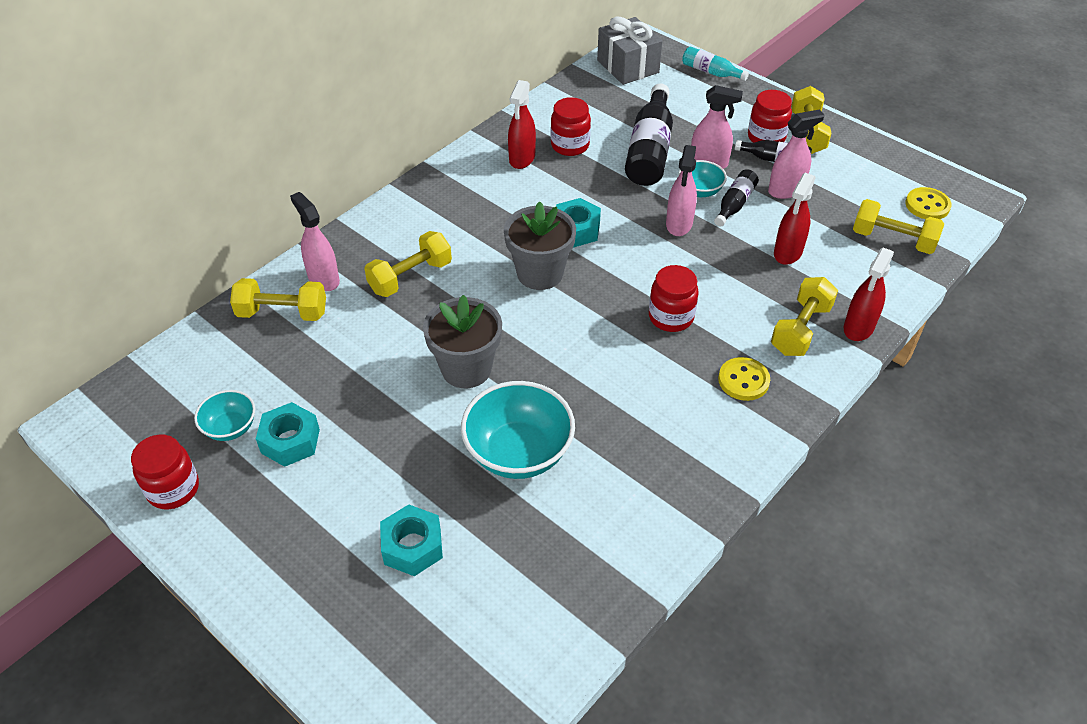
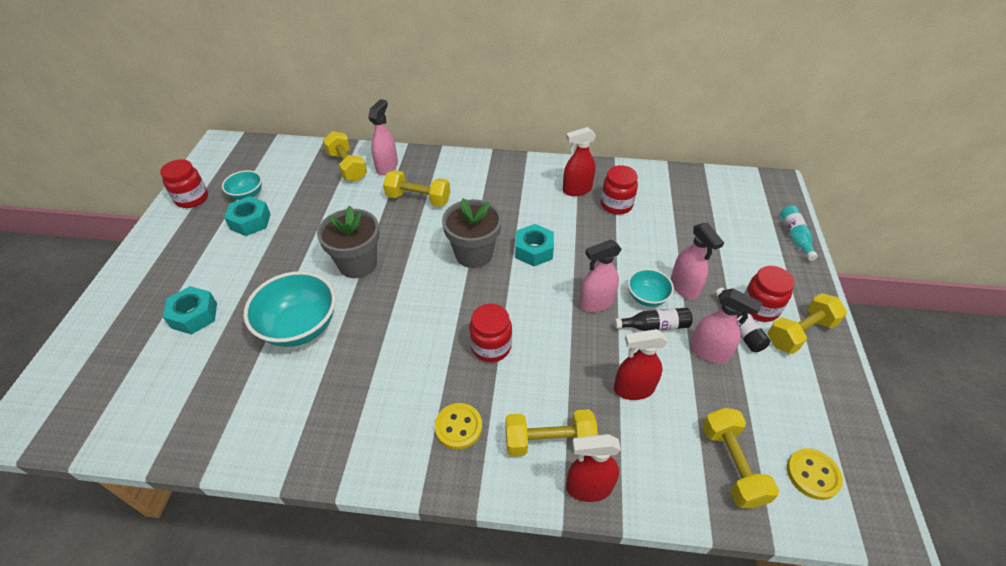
camera: 55 degrees right, 0 degrees up
grey gift [597,17,662,85] -> none
black bottle [625,83,673,186] -> none

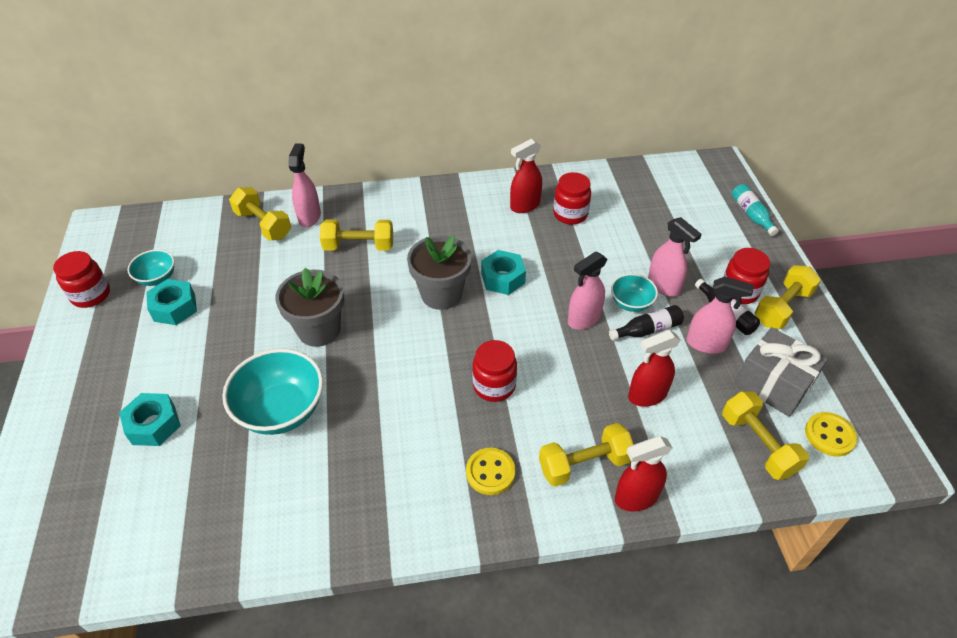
camera: 15 degrees left, 0 degrees up
none -> grey gift [735,327,828,417]

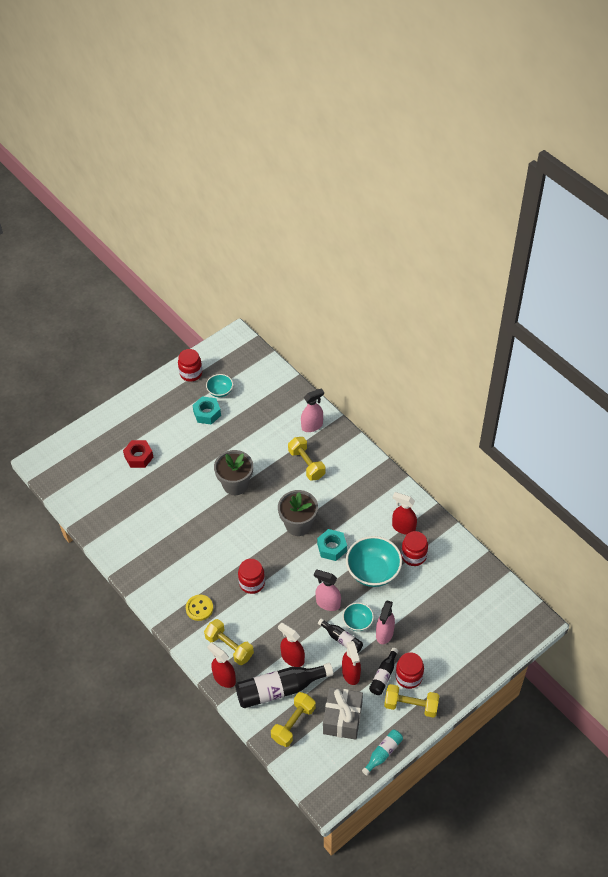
camera: 60 degrees right, 5 degrees up
turquoise nut [119,393,181,446] -> red nut [123,440,154,468]
turquoise bowl [222,349,323,435] -> turquoise bowl moved to [346,536,402,587]
yellow dumbbell [229,187,291,241] -> none
pink spray bottle [686,276,754,354] -> red spray bottle [342,641,361,685]
turquoise bottle [732,184,779,236] -> turquoise bottle moved to [362,730,403,775]
yellow button [805,412,857,456] -> none
none -> black bottle [235,663,333,708]

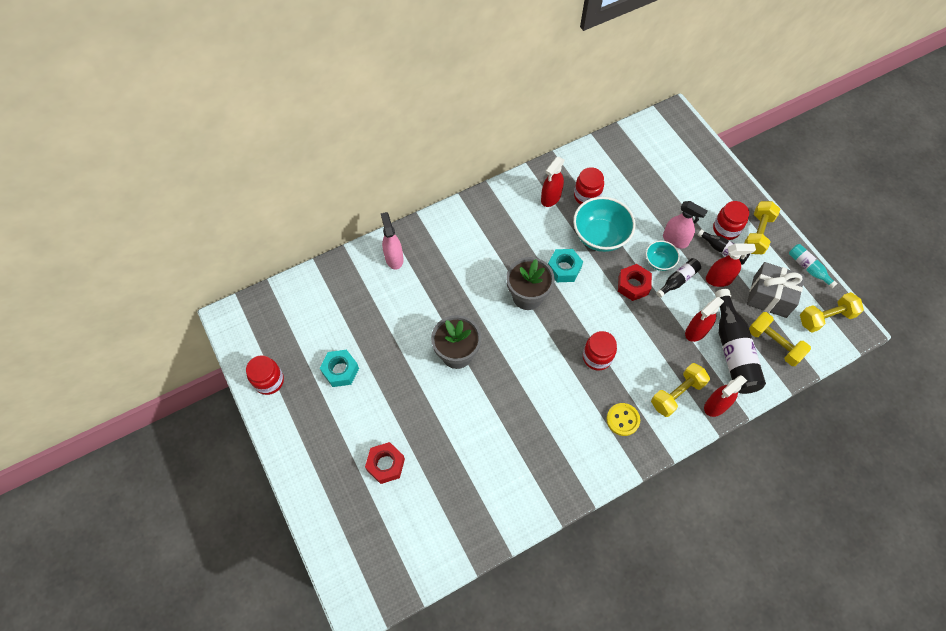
camera: 80 degrees left, 10 degrees up
turquoise bowl [206,374,233,397] -> none
yellow dumbbell [288,437,325,481] -> yellow dumbbell moved to [800,292,864,333]
pink spray bottle [314,570,341,611] -> red nut [618,264,652,301]

